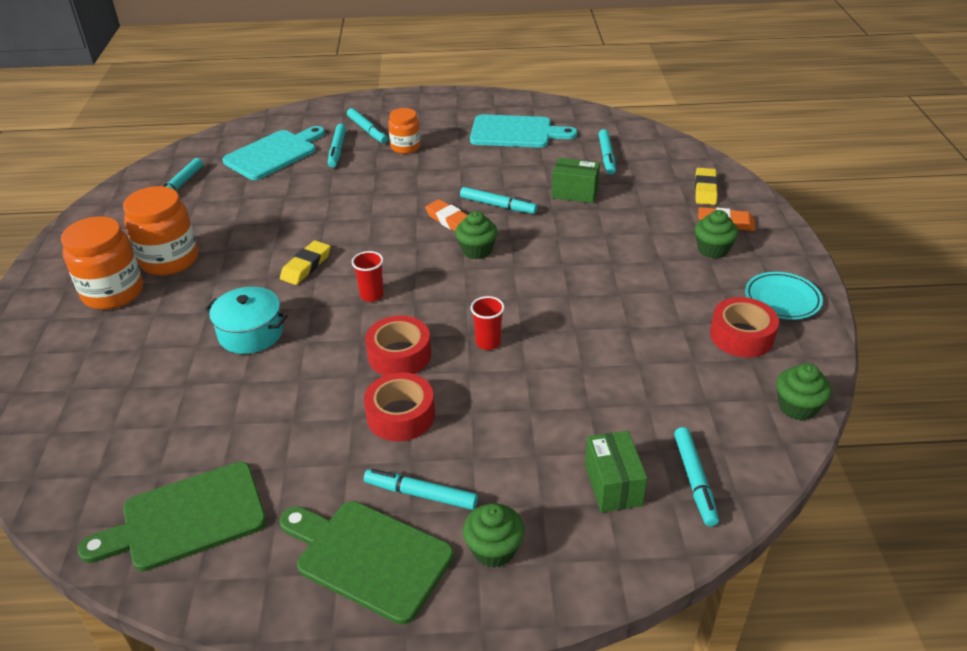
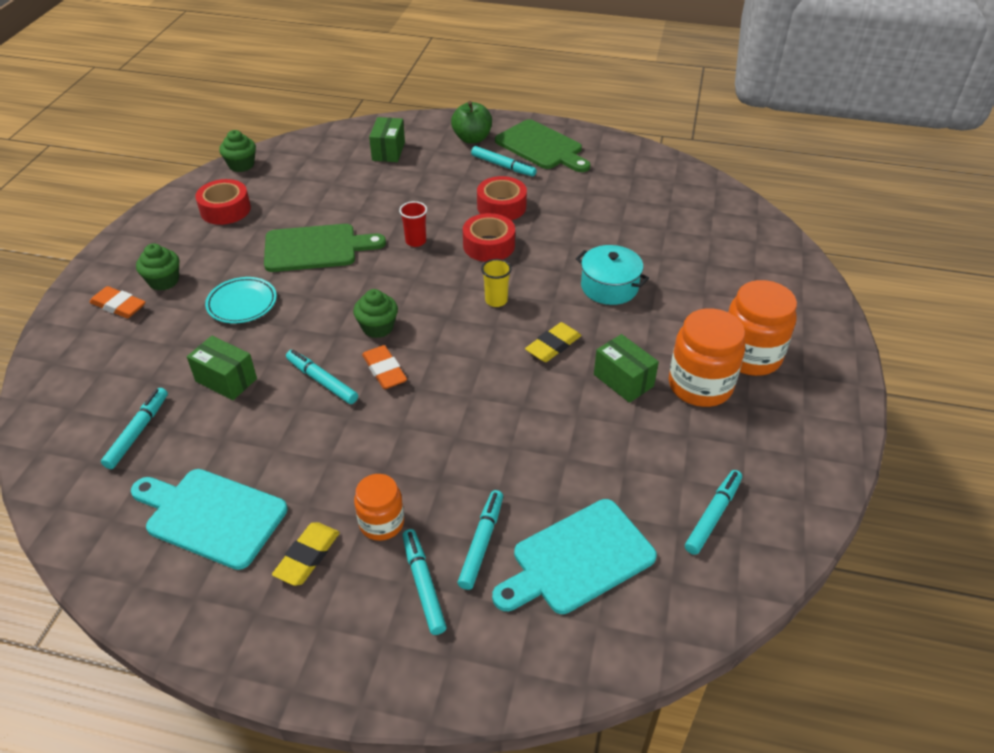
camera: 165 degrees left, 5 degrees up
green cutting board [78,462,267,571] -> green cutting board moved to [264,224,386,272]
red cup [352,251,384,302] -> yellow cup [481,259,512,307]
green cupcake [463,503,524,568] -> green apple [451,101,492,144]
turquoise marker [674,427,719,527] -> none
yellow eraser [695,168,718,205] -> yellow eraser moved to [272,522,340,586]
turquoise plate [745,272,823,320] -> turquoise plate moved to [205,277,277,323]
none -> green box [594,334,659,403]

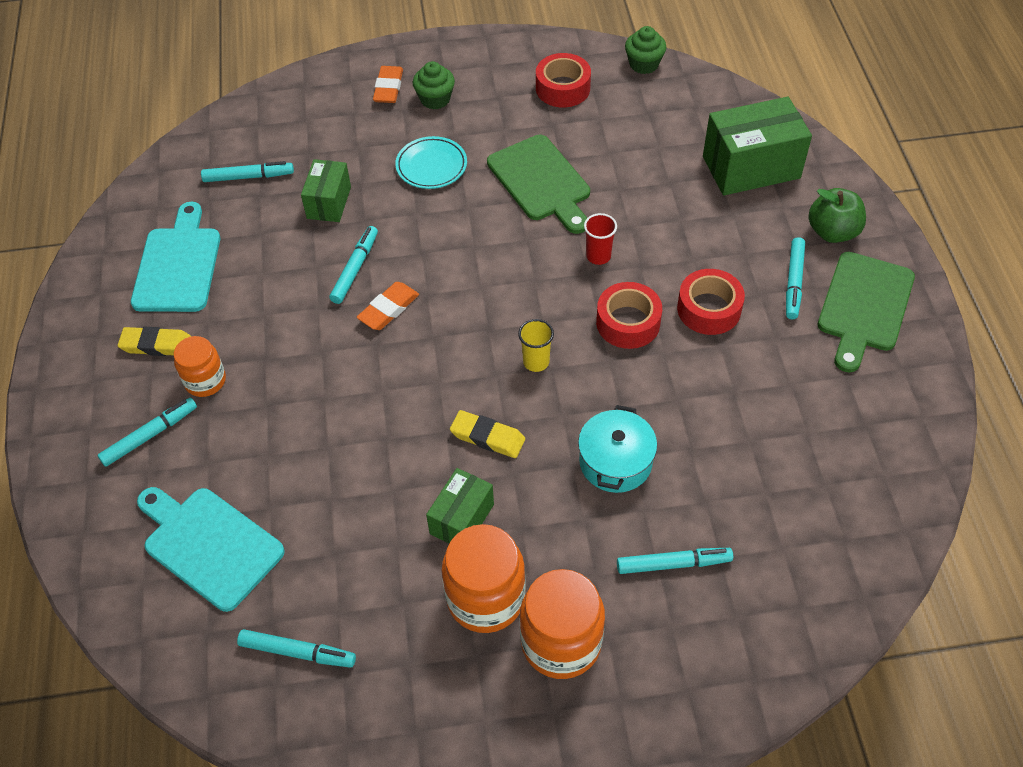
camera: 70 degrees right, 10 degrees up
green cupcake [353,289,398,338] -> none
green box [369,117,405,162] -> green box [703,97,812,195], size x1.71
turquoise marker [458,490,503,590] -> turquoise marker moved to [617,548,733,574]

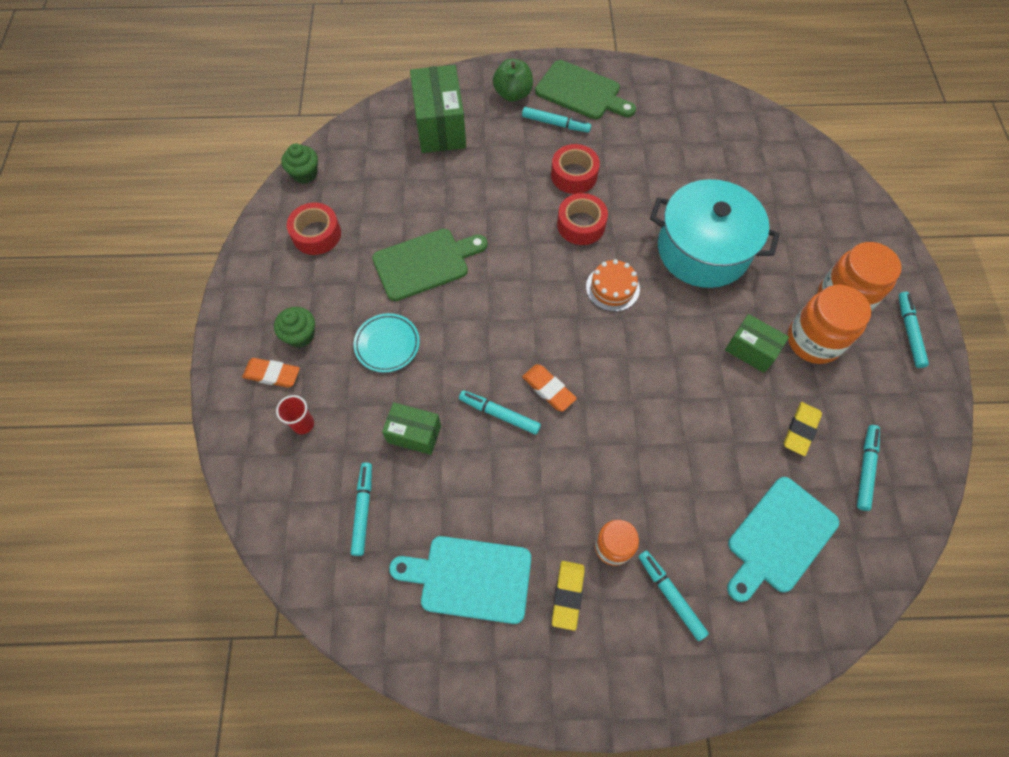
camera: 85 degrees left, 10 degrees up
yellow eraser [450,410,525,458] -> yellow eraser moved to [784,402,822,456]
yellow cup [518,319,554,372] -> orange cake [586,259,640,311]
turquoise pot [578,405,657,493] -> turquoise pot [650,179,780,288], size x1.80
red cup [584,213,617,265] -> red cup moved to [276,395,314,434]
turquoise marker [617,548,733,574] -> turquoise marker moved to [899,292,929,368]

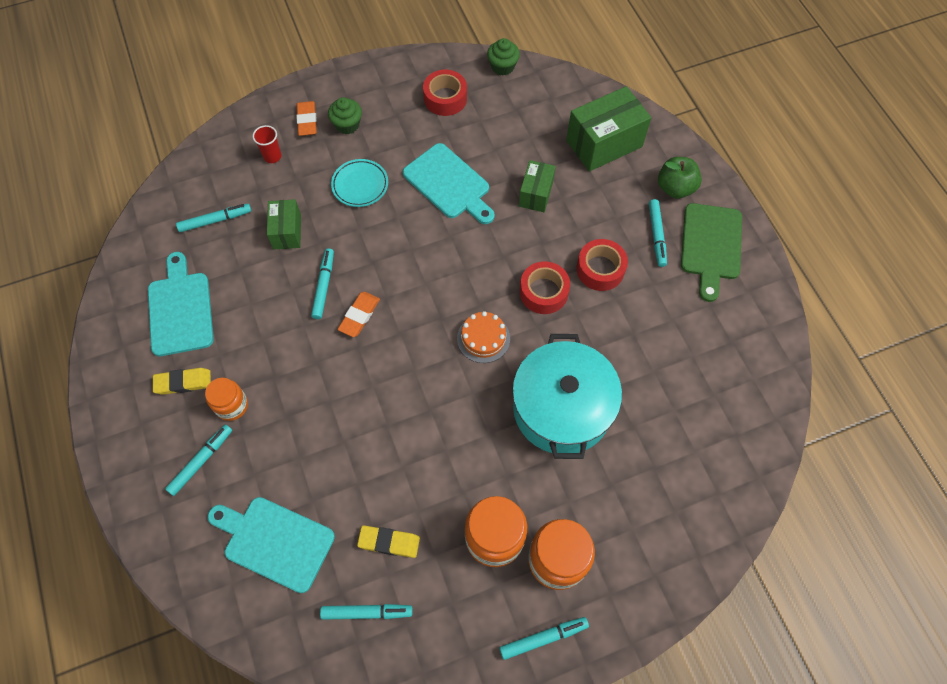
camera: 70 degrees right, 0 degrees up
green cutting board [372,229,488,301] -> turquoise cutting board [403,143,495,224]
green box [725,314,789,373] -> green box moved to [519,160,556,212]

